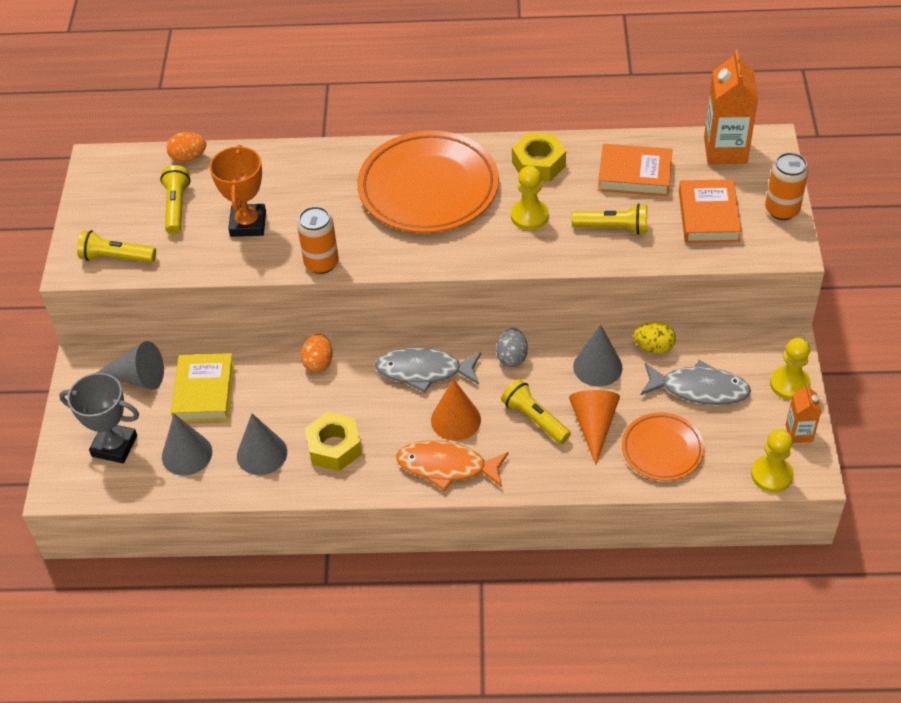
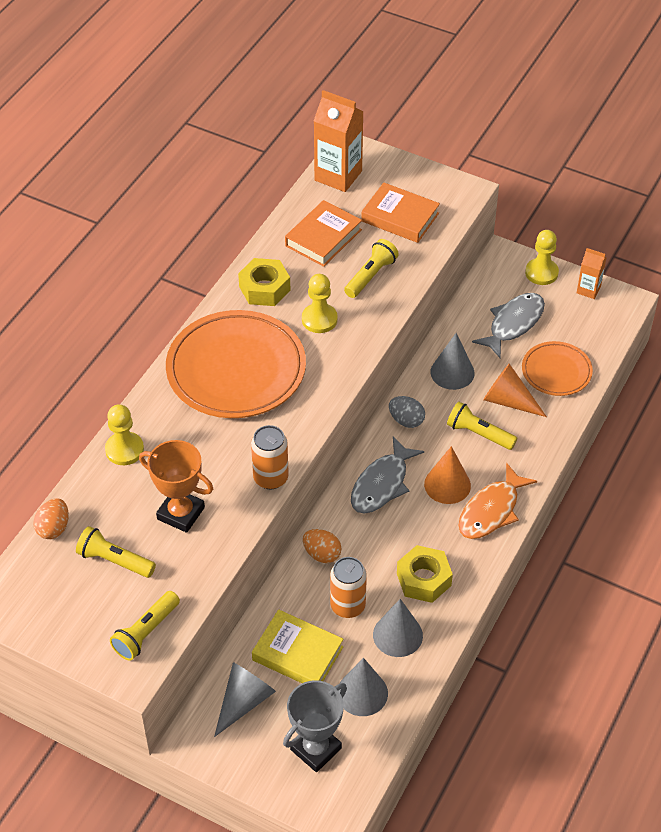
camera: 65 degrees left, 0 degrees up
yellow flashlight [501,379,571,444] -> yellow flashlight turned 45 degrees clockwise [447,402,517,450]
yellow egg [633,322,676,354] -> none
yellow pawn [751,429,794,492] -> yellow pawn moved to [105,404,144,465]
orange can [765,152,808,220] -> orange can moved to [330,557,367,618]

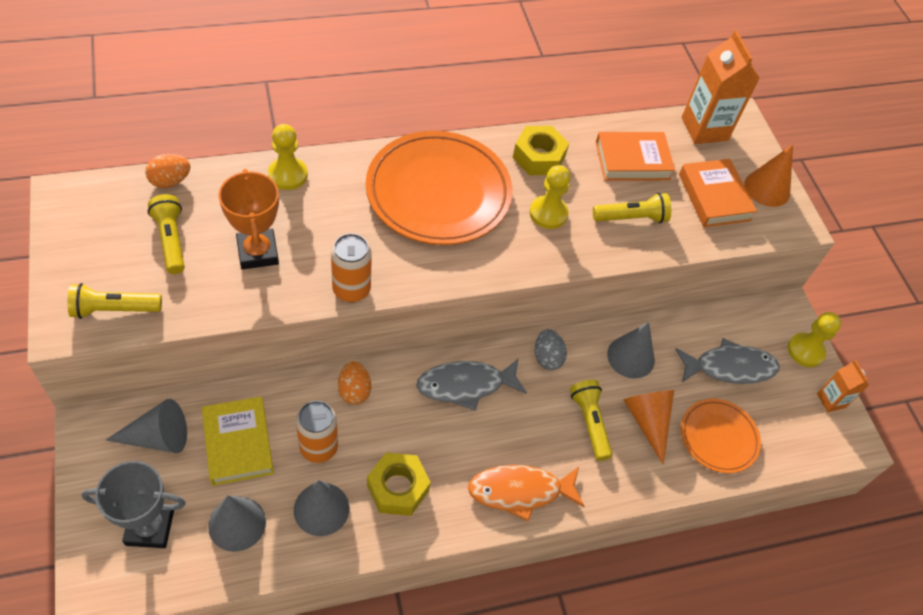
camera: 40 degrees right, 5 degrees up
orange cone [424,446,471,504] -> orange cone moved to [744,145,793,207]

